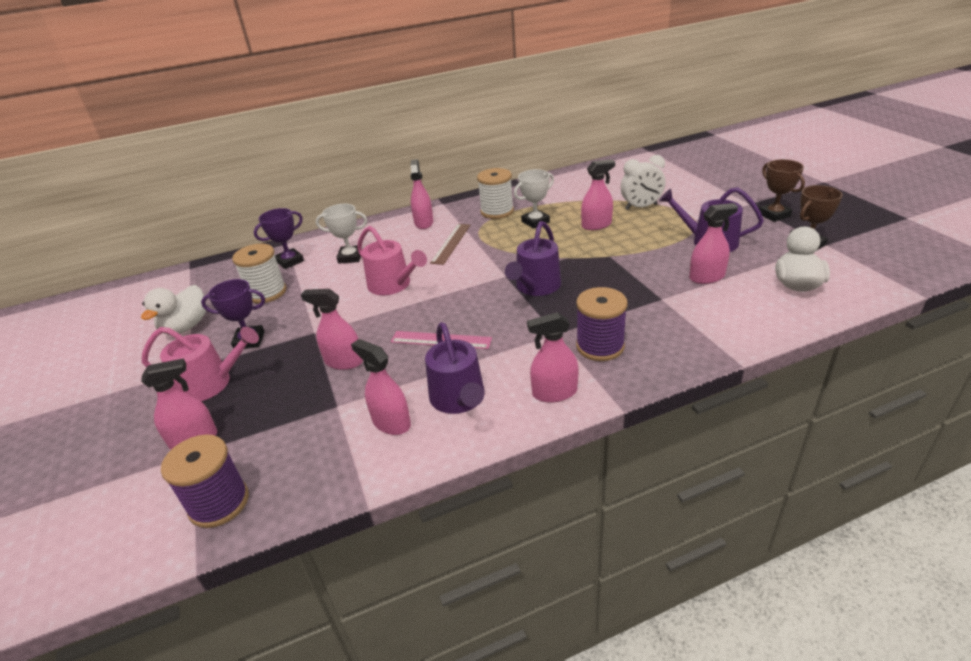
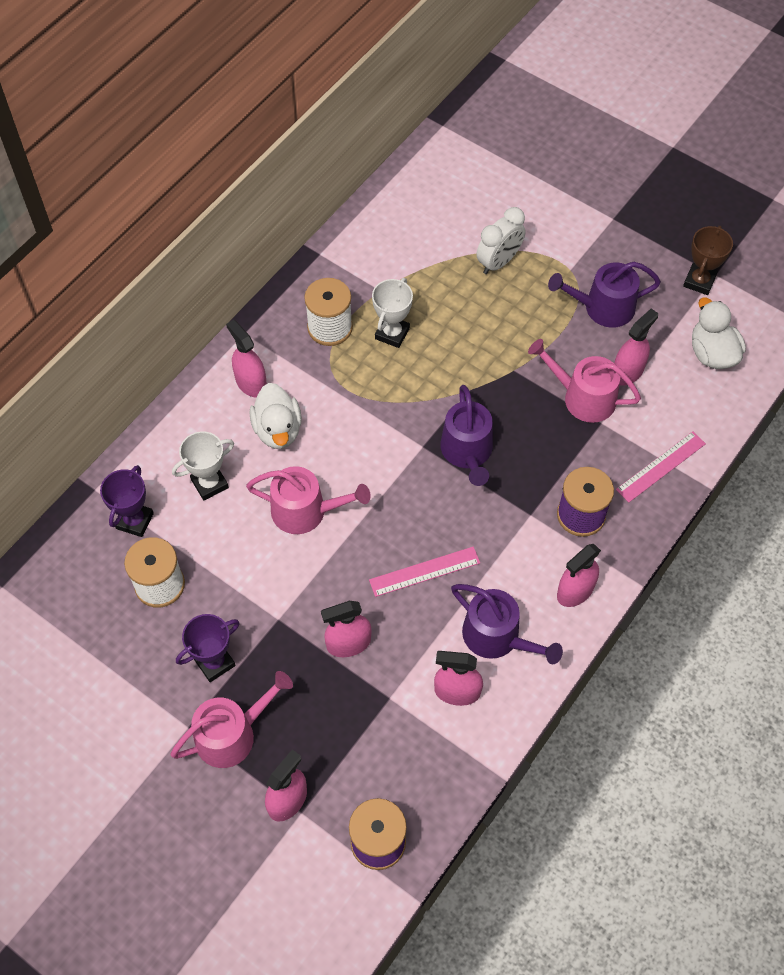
camera: 35 degrees left, 25 degrees up
white duck [141,285,207,335] -> white duck moved to [249,383,302,449]
brown ruler [430,224,470,265] -> none
pink spray bottle [581,159,615,230] -> none
brown trophy [759,159,805,222] -> none
none -> pink watering can [528,339,641,423]
none -> pink ruler [616,431,706,503]

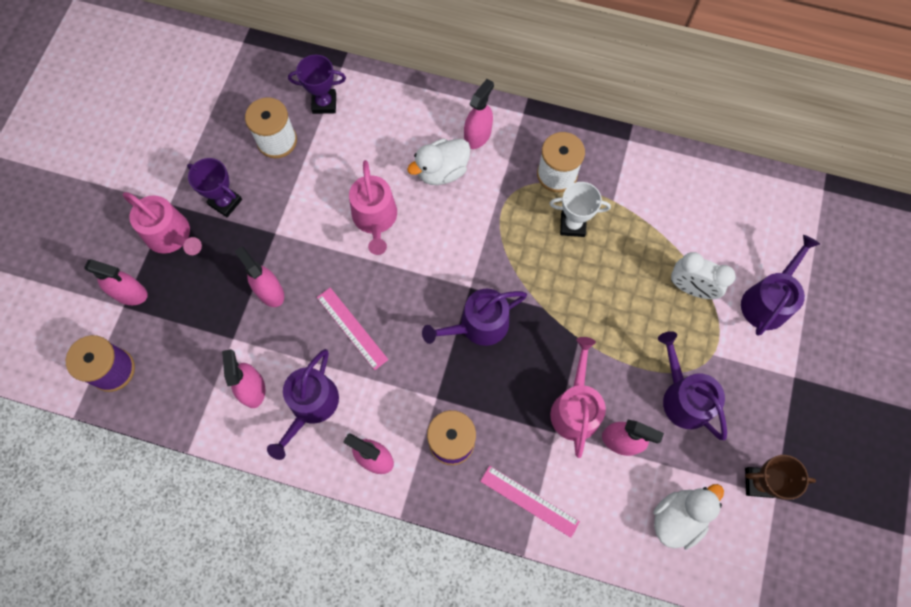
camera: 70 degrees right, 10 degrees up
white trophy [172,431,234,501] -> none
none -> purple watering can [741,235,820,335]

